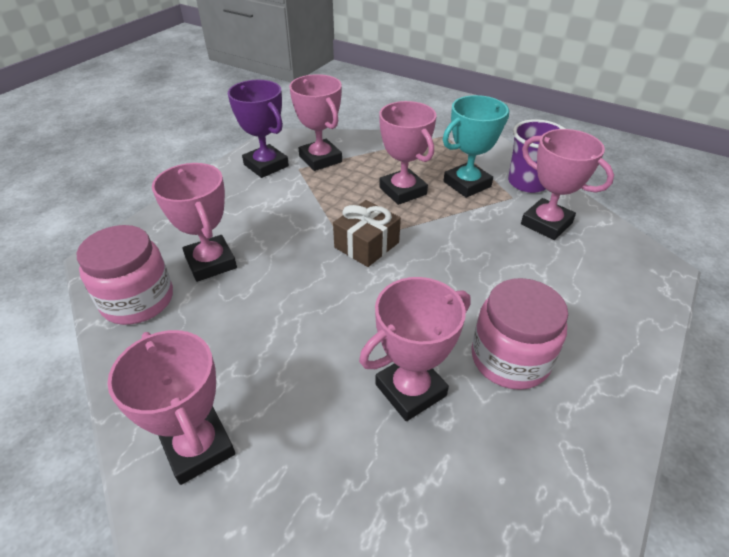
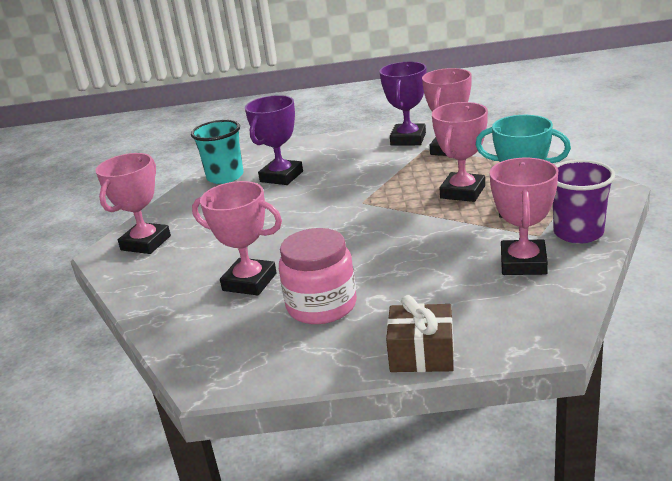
camera: 60 degrees right, 15 degrees down
pink jar [77,225,173,325] -> turquoise cup [191,120,244,184]
pink trophy [152,163,237,282] -> purple trophy [245,95,303,185]
brown gift [333,200,401,267] -> brown gift moved to [386,295,454,372]

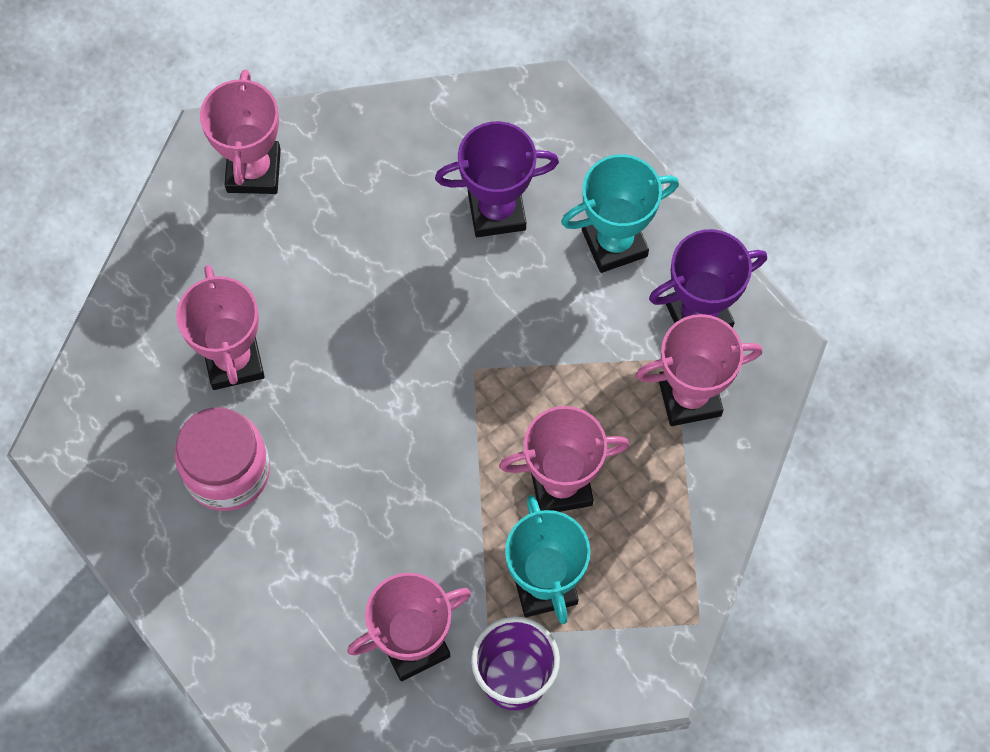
camera: 50 degrees right, 40 degrees up
pink trophy [95,153,171,254] -> pink trophy turned 75 degrees counterclockwise [200,70,281,194]
turquoise cup [191,120,244,184] -> none
brown gift [386,295,454,372] -> none
none -> turquoise trophy [561,154,679,273]

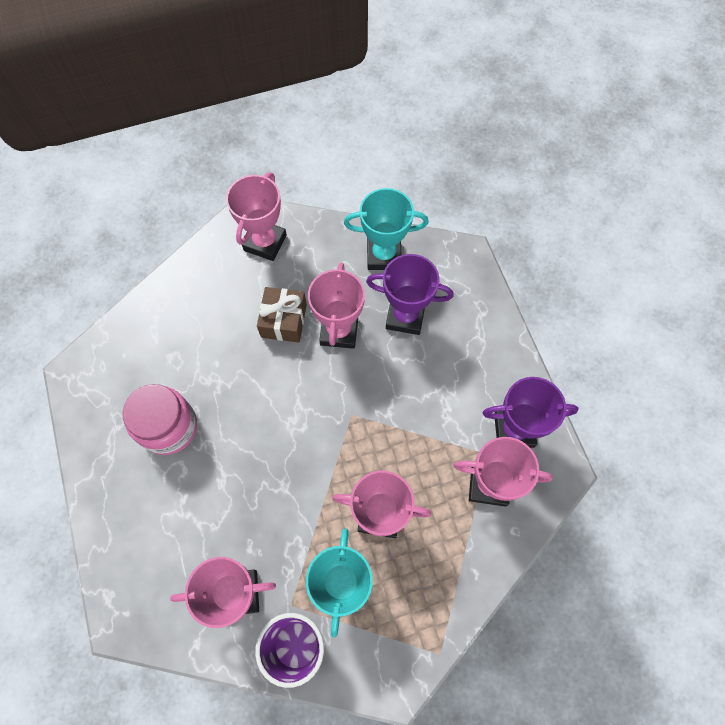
camera: 20 degrees right, 0 degrees up
pink trophy [176,265,265,390] -> pink trophy moved to [308,262,365,349]
turquoise trophy [561,154,679,273] -> turquoise trophy moved to [344,188,429,270]
none -> brown gift [257,287,307,342]

